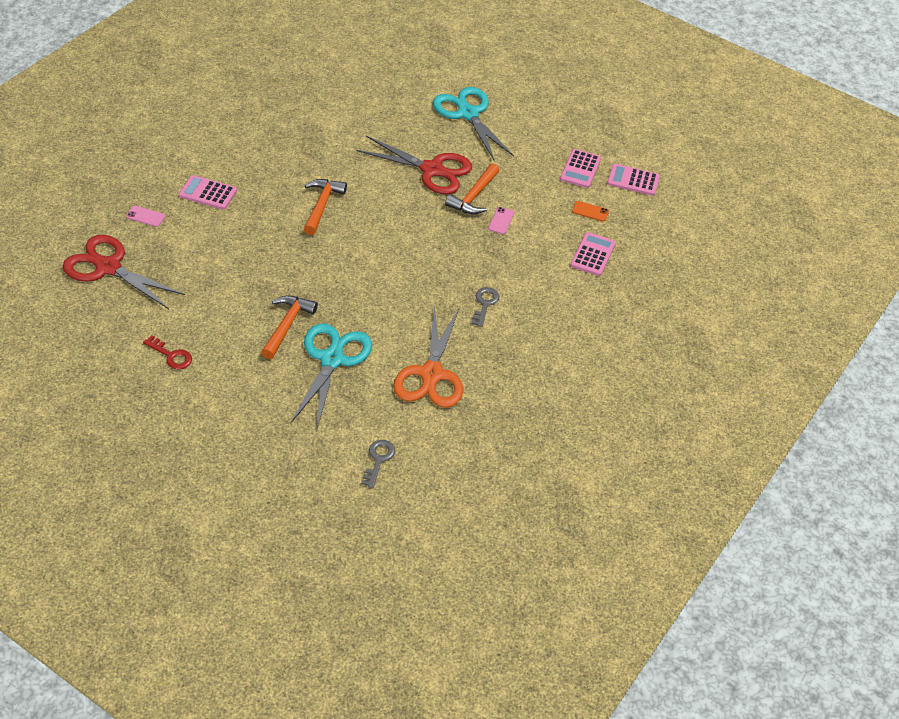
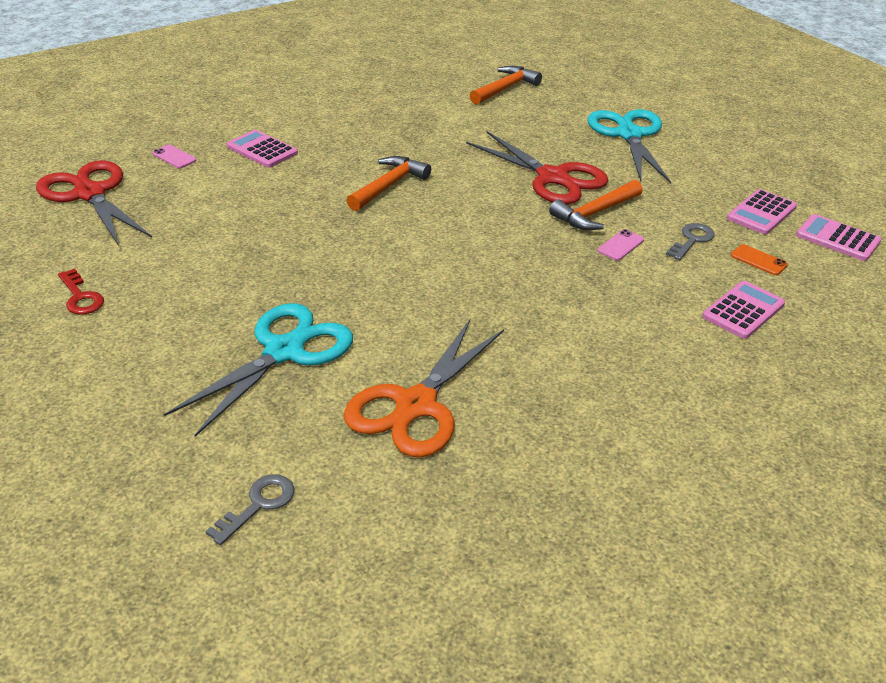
camera: 25 degrees right, 10 degrees down
orange hammer [261,296,318,359] -> orange hammer moved to [470,66,542,105]
grey key [471,287,499,327] -> grey key moved to [666,223,715,260]

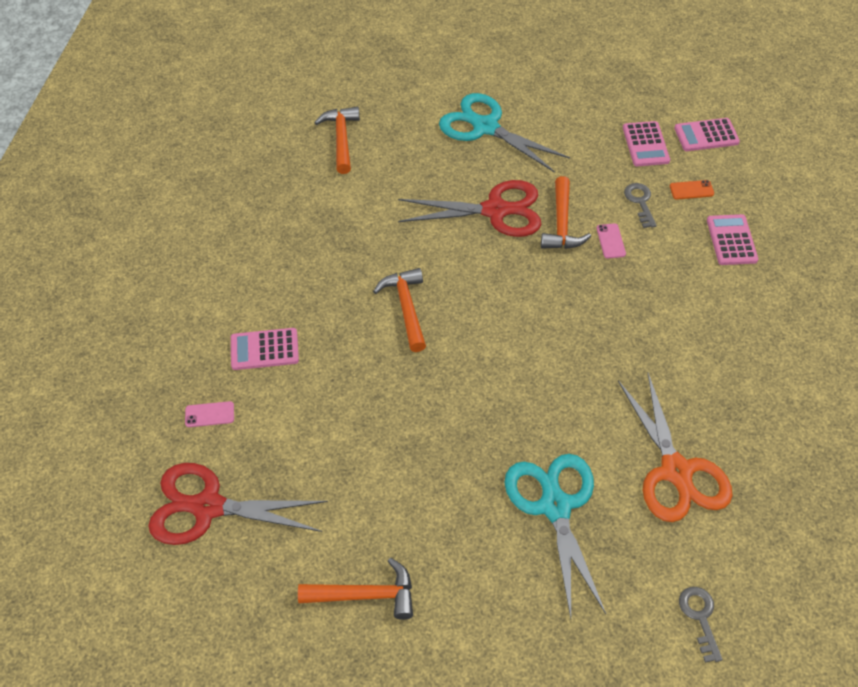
camera: 45 degrees left, 15 degrees up
red key [58,269,104,315] -> orange hammer [298,558,413,620]

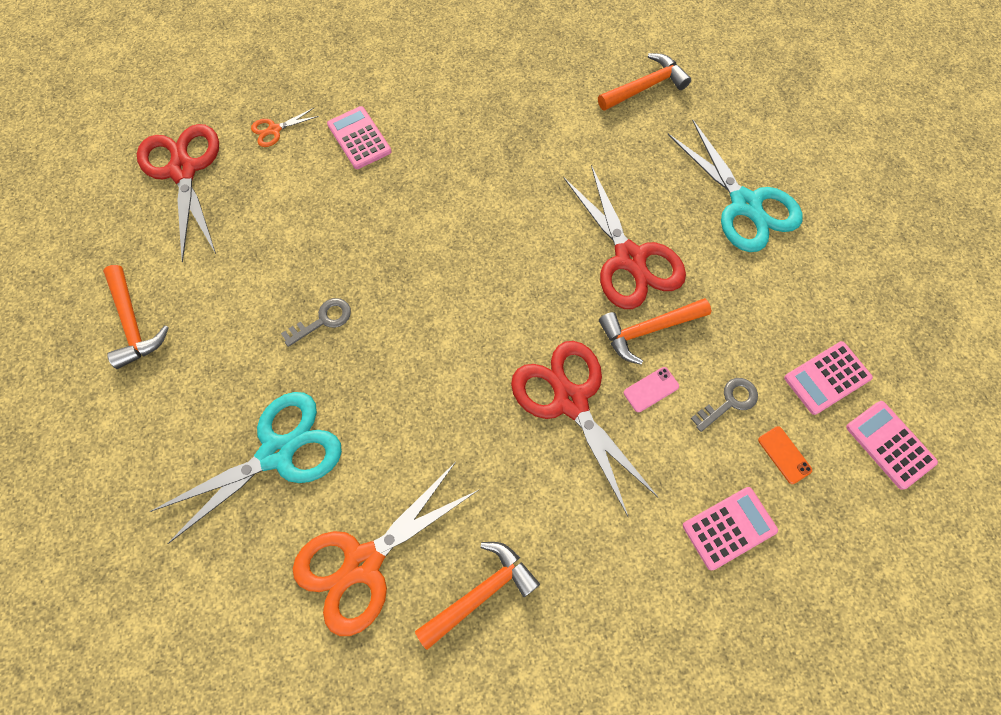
camera: 65 degrees right, 15 degrees up
pink phone [185,401,234,427] -> orange scissors [251,108,319,147]
orange hammer [373,268,426,352] -> orange hammer moved to [415,542,540,650]
turquoise scissors [439,93,570,173] -> turquoise scissors turned 135 degrees clockwise [667,119,803,252]
grey key [679,587,723,663] -> grey key moved to [281,298,351,347]
none -> red scissors [511,341,659,516]

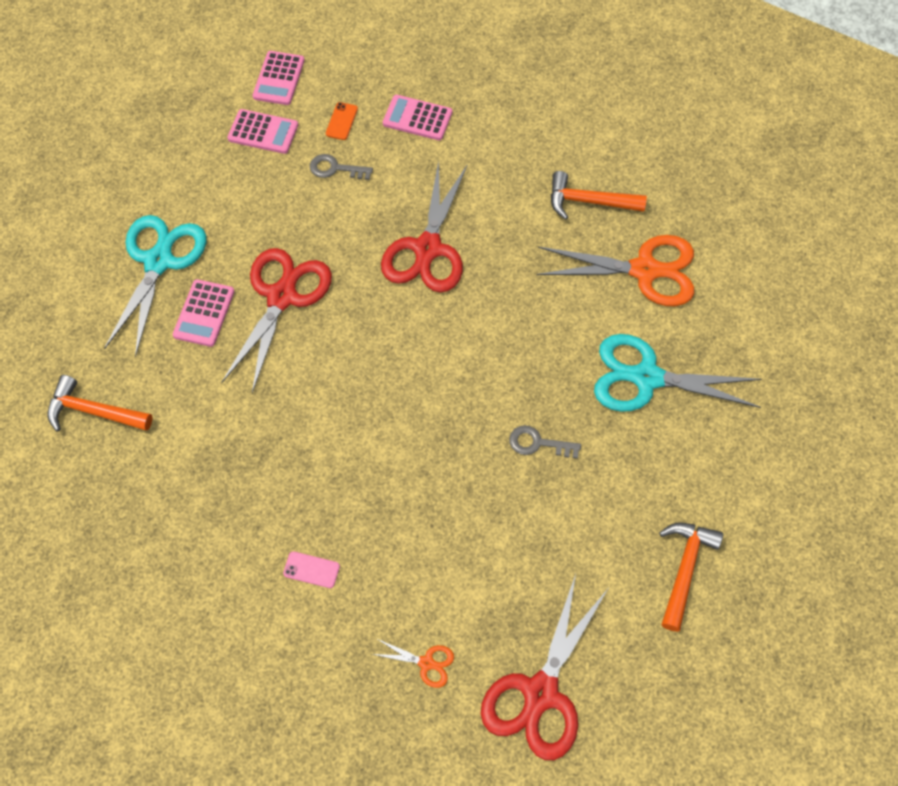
camera: 135 degrees left, 5 degrees down
pink calculator [327,106,392,169] -> pink calculator moved to [173,279,235,347]
orange hammer [599,298,711,365] -> none
pink phone [624,367,679,412] -> pink phone moved to [283,551,340,588]

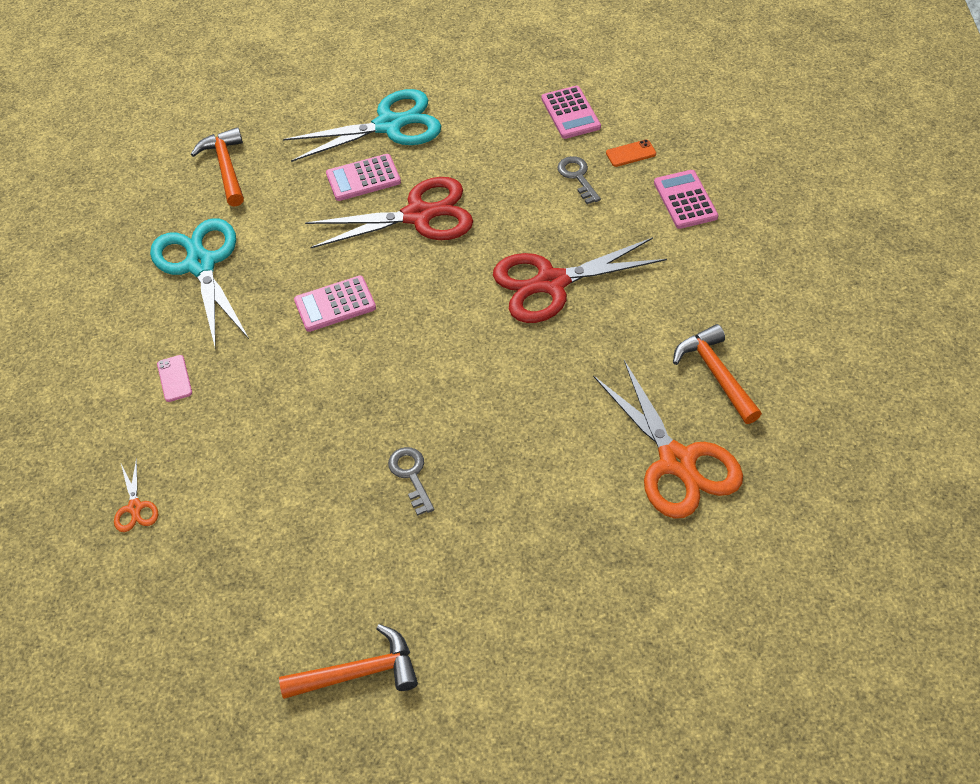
camera: 60 degrees right, 10 degrees down
pink calculator [252,51,305,105] -> pink calculator moved to [294,276,376,332]
red scissors [481,574,608,760] -> none
turquoise scissors [594,334,762,412] -> turquoise scissors moved to [150,218,249,350]

